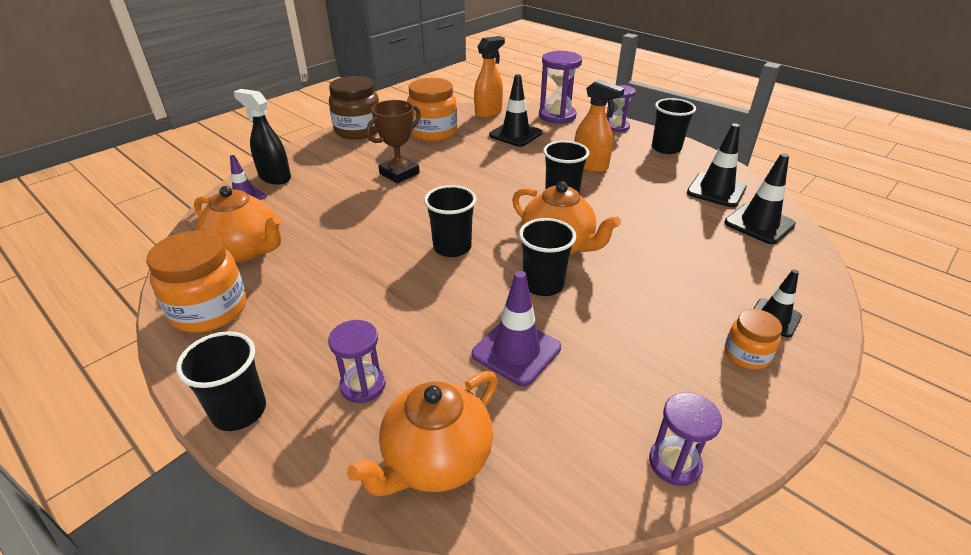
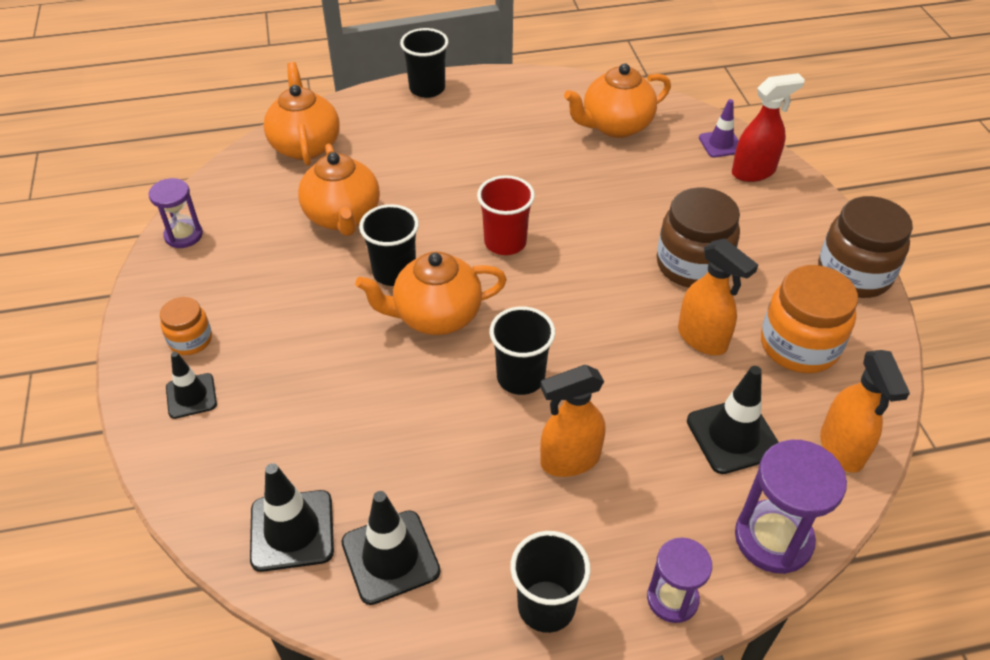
camera: 125 degrees right, 10 degrees up
orange jar [146,230,247,333] -> none
black spray bottle [234,89,291,185] -> red spray bottle [732,73,805,182]
purple hourglass [328,320,386,403] -> none
brown trophy [366,100,421,183] -> brown jar [657,187,740,287]
black cup [424,185,476,257] -> red cup [477,175,535,255]
purple traffic cone [472,271,561,386] -> orange teapot [298,144,380,236]
none -> orange spray bottle [678,238,758,355]

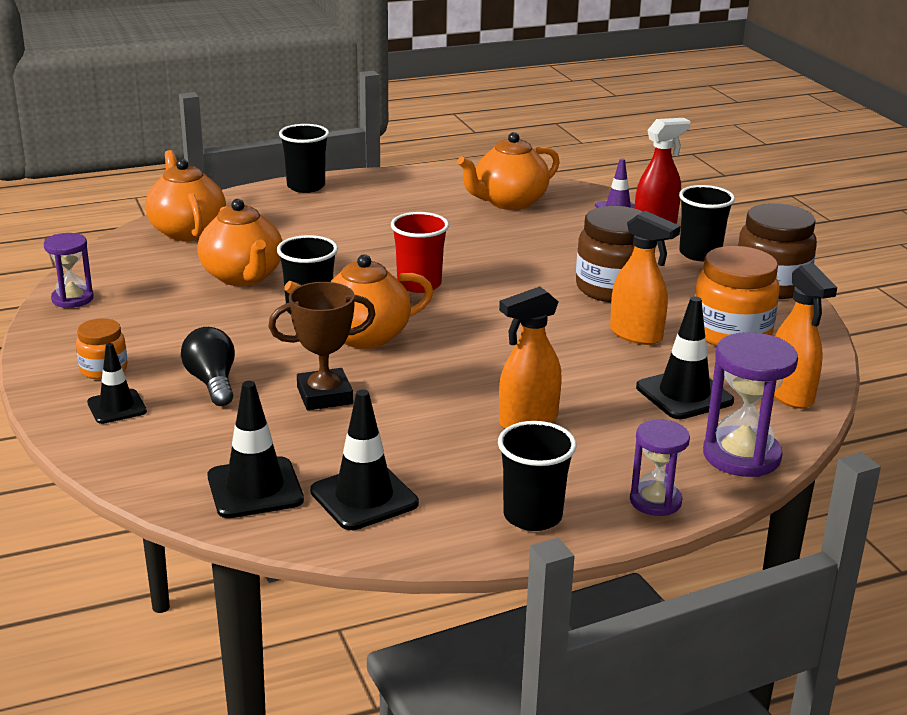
camera: 10 degrees left, 20 degrees down
black cup [490,307,555,395] -> black cup moved to [679,185,735,261]
none -> black light bulb [181,327,235,406]
none -> brown trophy [268,282,376,410]

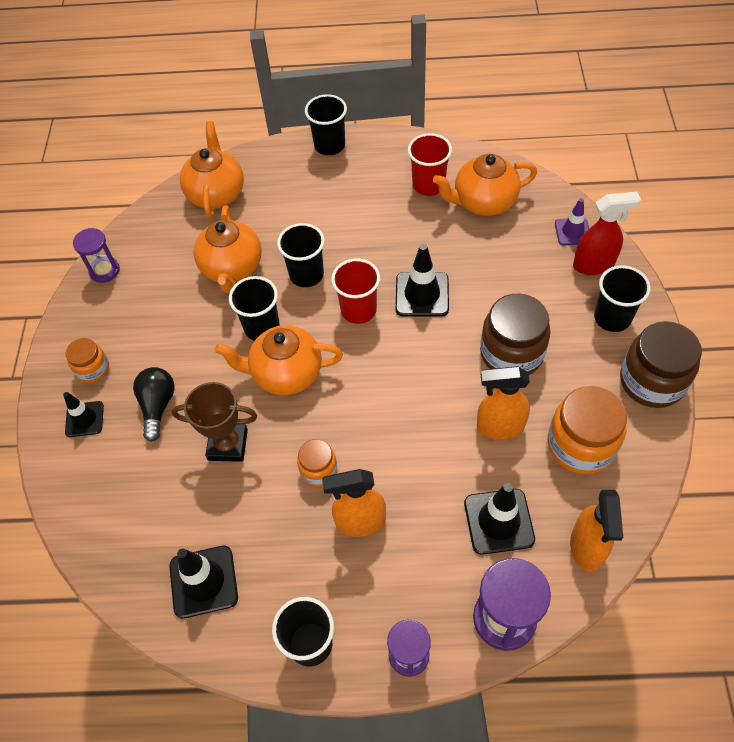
camera: 25 degrees right, 30 degrees up
black traffic cone [207,381,304,518] -> black traffic cone moved to [396,244,449,317]
orange spray bottle [610,211,680,345] -> orange spray bottle turned 120 degrees clockwise [477,366,530,440]
none -> black cup [277,223,325,287]
none -> orange jar [297,439,337,486]
none -> red cup [408,133,452,196]

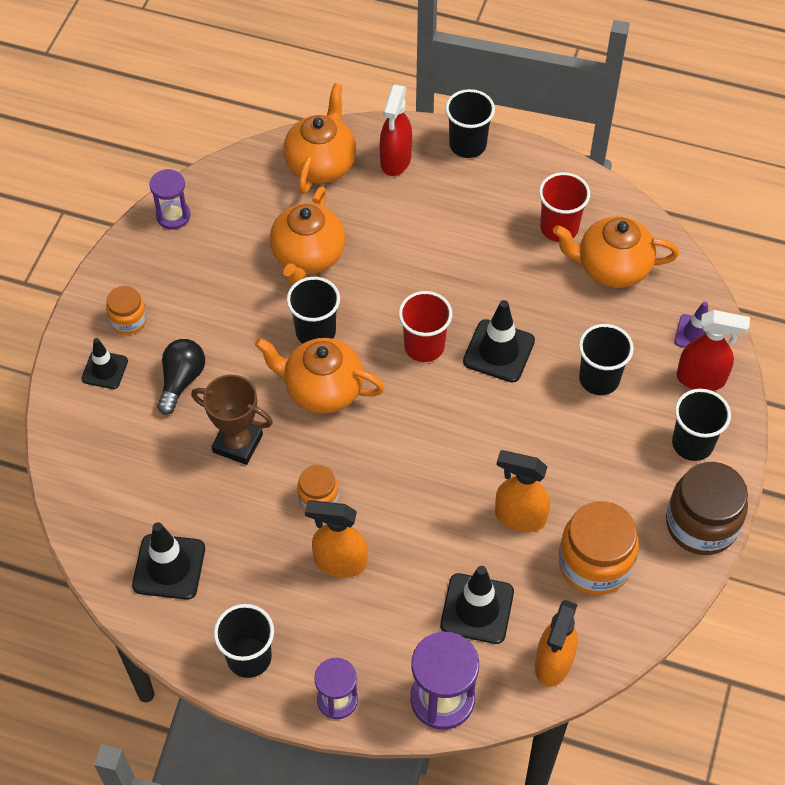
camera: 15 degrees right, 0 degrees up
black cup [277,223,325,287] -> black cup moved to [579,324,634,395]
brown jar [480,294,551,375] -> none
none -> red spray bottle [380,85,412,176]

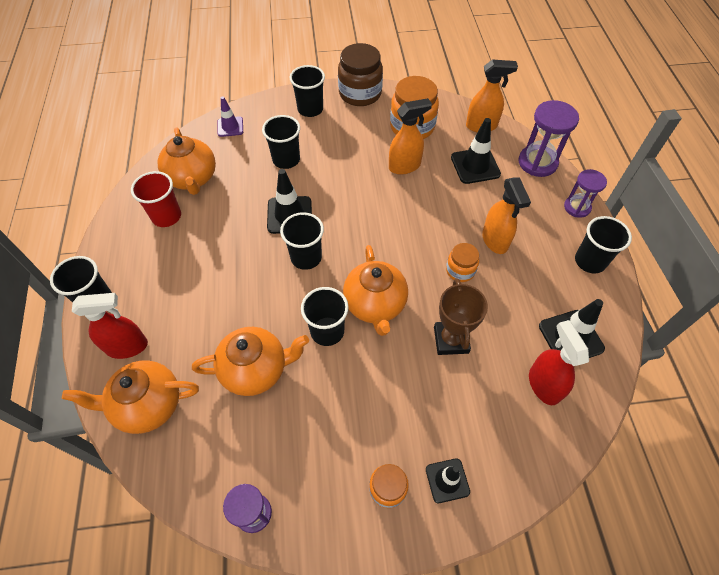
camera: 115 degrees left, 0 degrees up
black light bulb [157,339,205,415] -> none
red cup [399,291,452,362] -> black cup [280,212,324,270]
orange spray bottle [495,450,550,532] -> orange spray bottle turned 105 degrees counterclockwise [389,98,432,174]
red spray bottle [677,310,750,391] -> red spray bottle moved to [529,320,589,405]

